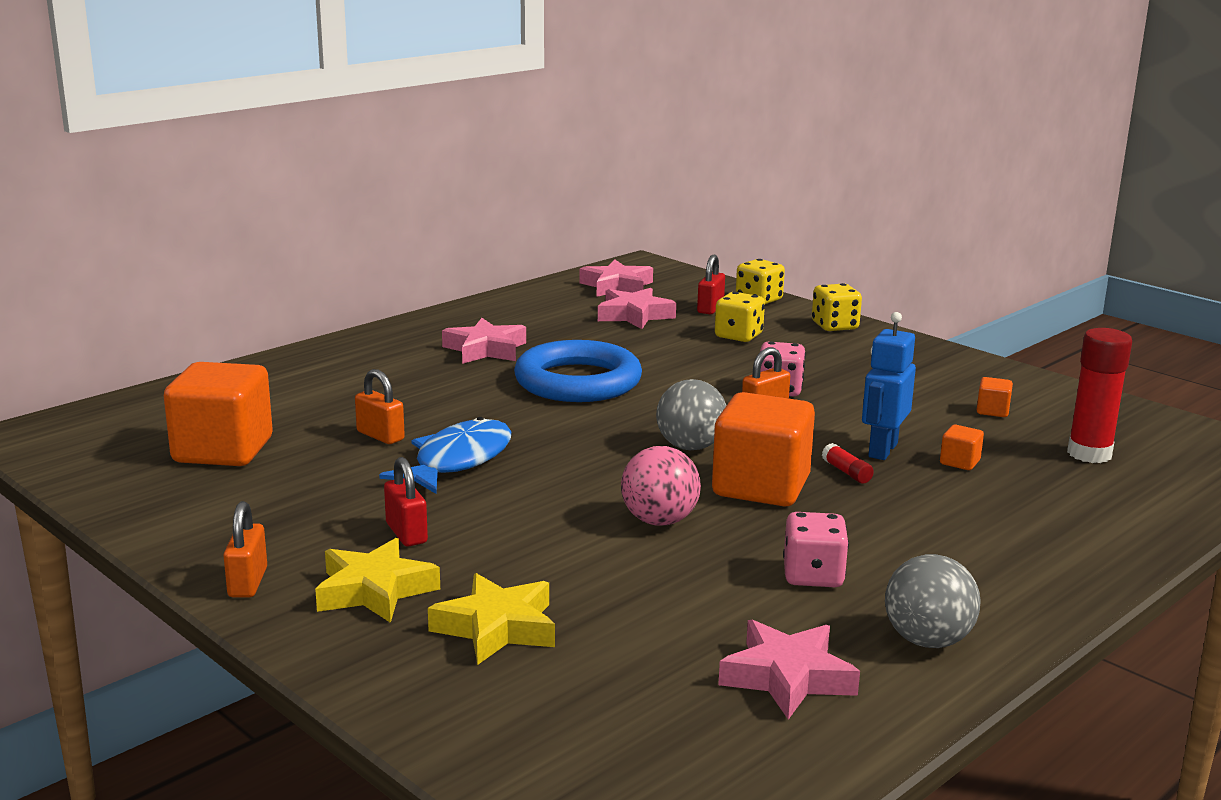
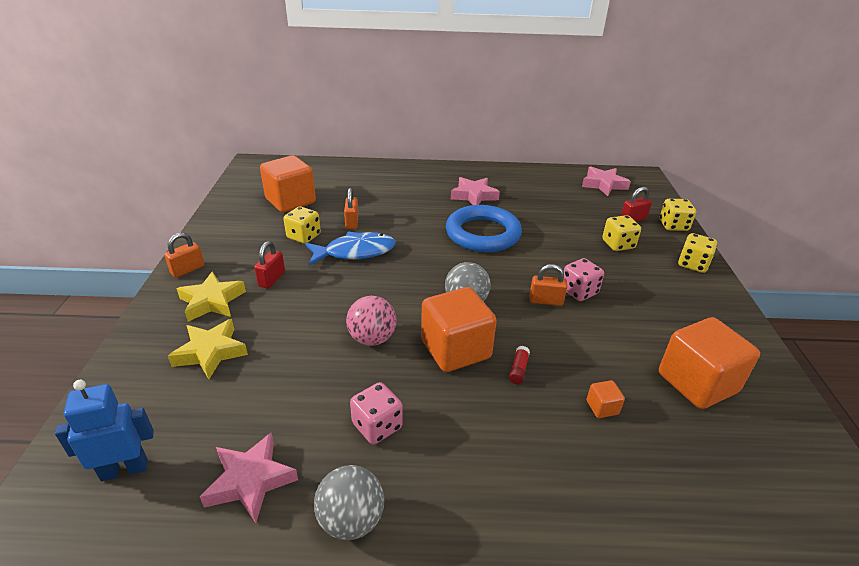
camera: 45 degrees right, 15 degrees up
pink star [598,288,676,329] -> none
blue robot [862,312,916,460] -> blue robot moved to [55,380,154,481]
orange cube [977,377,1013,417] -> orange cube [659,317,760,409], size x2.41
red glue stick [1067,328,1132,463] -> none
none -> yellow dice [284,206,321,244]

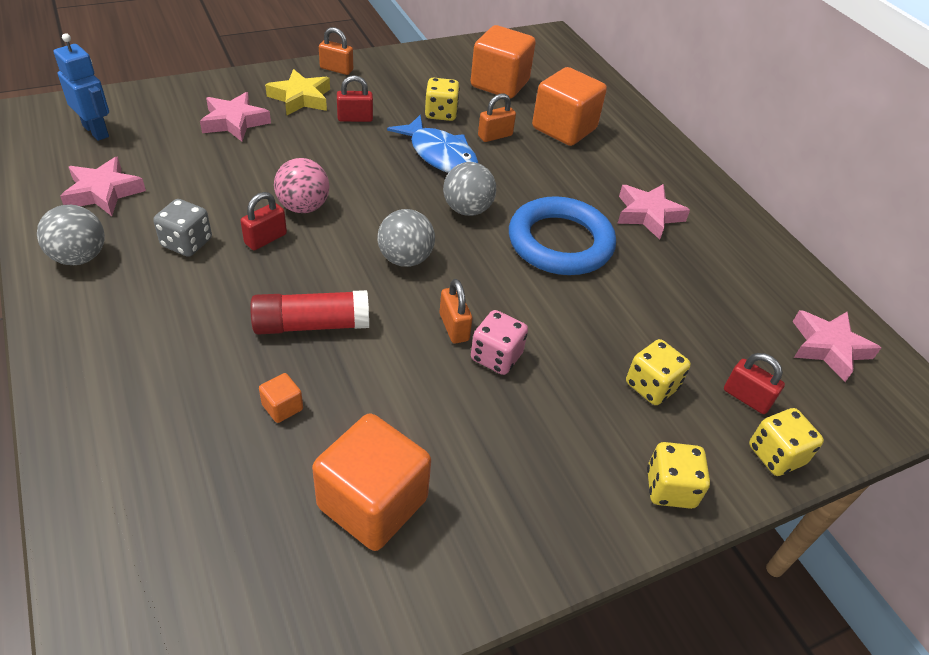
camera: 60 degrees right, 10 degrees up
yellow star [168,319,248,379] -> pink star [200,92,271,142]
pink dice [350,382,403,444] -> grey dice [153,199,212,257]
orange cube [421,287,497,372] -> orange cube moved to [532,67,607,146]
red glue stick [509,346,530,384] -> red glue stick [250,290,369,335], size x2.24
none -> red padlock [240,192,287,250]
none -> grey ball [443,162,496,216]

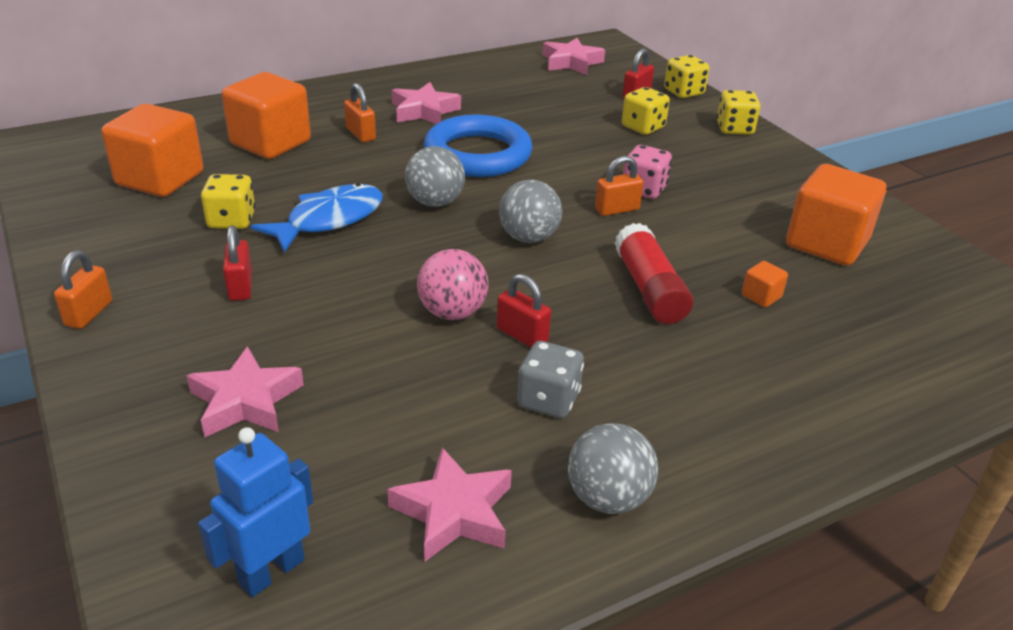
camera: 90 degrees left, 10 degrees down
yellow star [265,69,330,115] -> none
orange padlock [478,94,516,142] -> orange padlock moved to [344,83,376,142]

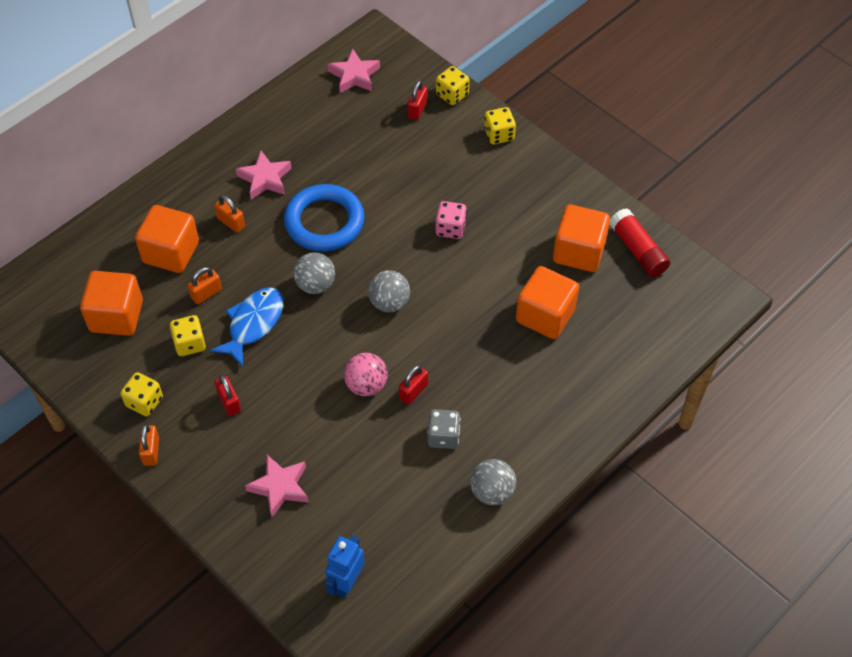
camera: 15 degrees left, 20 degrees up
pink star [387,447,512,562] -> none
red padlock [497,274,551,348] -> red padlock turned 75 degrees counterclockwise [399,365,428,405]
orange padlock [595,156,644,216] -> orange padlock moved to [188,267,222,304]
red glue stick [614,223,693,324] -> red glue stick moved to [609,208,670,277]
yellow dice [622,87,670,135] -> yellow dice moved to [121,372,163,417]
orange cube [742,261,788,307] -> orange cube [516,266,579,339], size x2.41

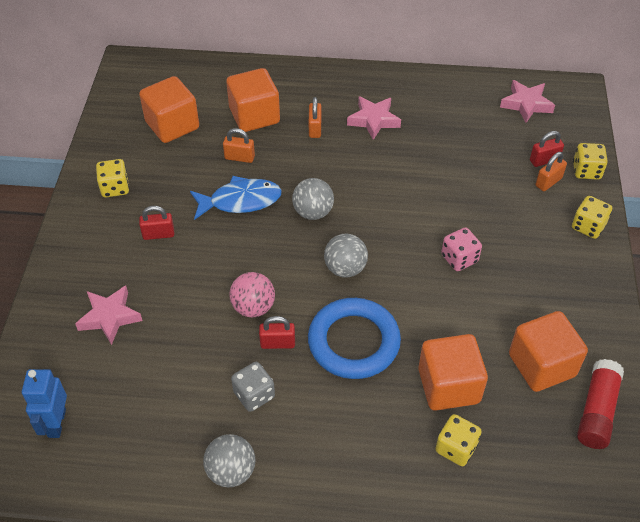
camera: 50 degrees right, 5 degrees down
orange padlock [139,424,159,466] -> orange padlock moved to [536,152,567,191]
yellow dice [170,315,206,356] -> yellow dice moved to [435,414,482,466]
red padlock [215,375,241,416] -> red padlock turned 60 degrees clockwise [139,206,174,240]
blue ring [284,184,365,251] -> blue ring moved to [308,298,401,379]
blue robot [325,535,364,598] -> blue robot turned 75 degrees counterclockwise [22,369,67,438]

